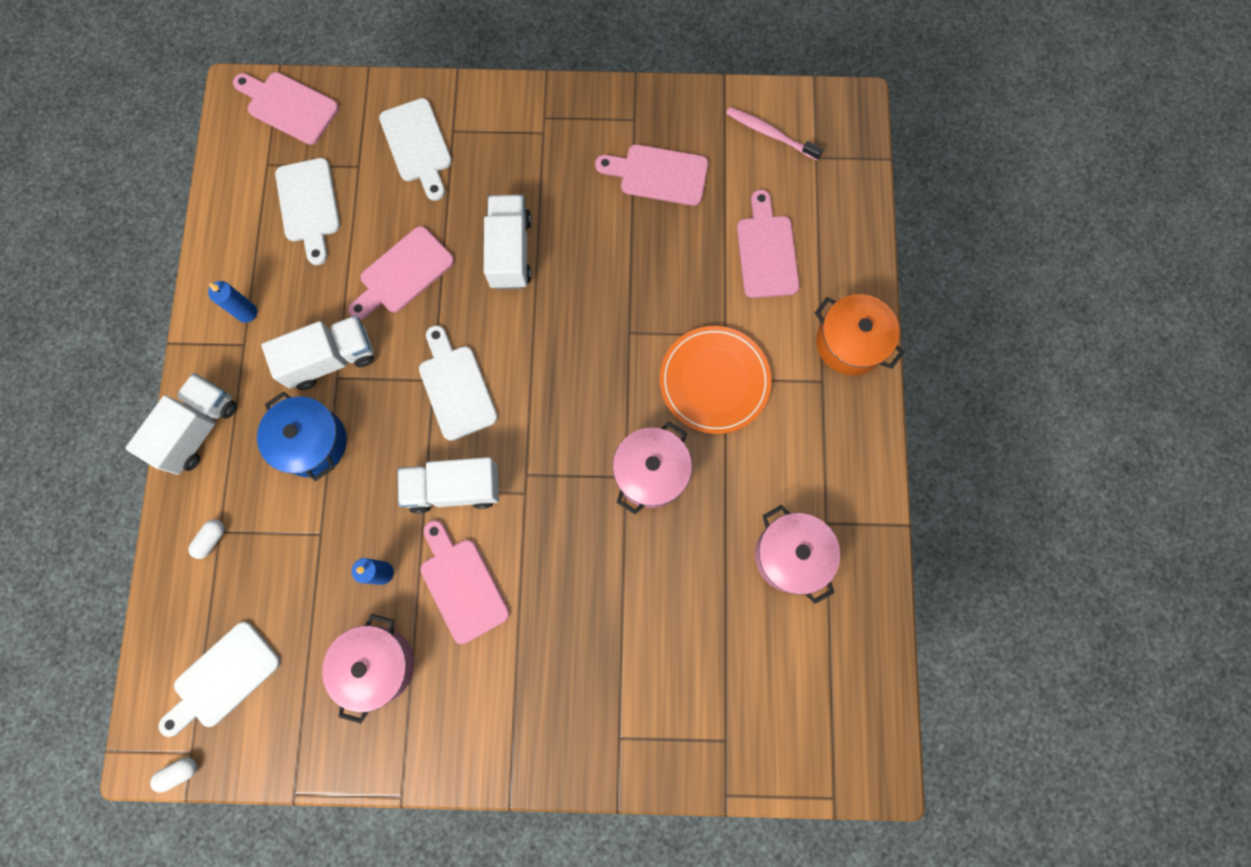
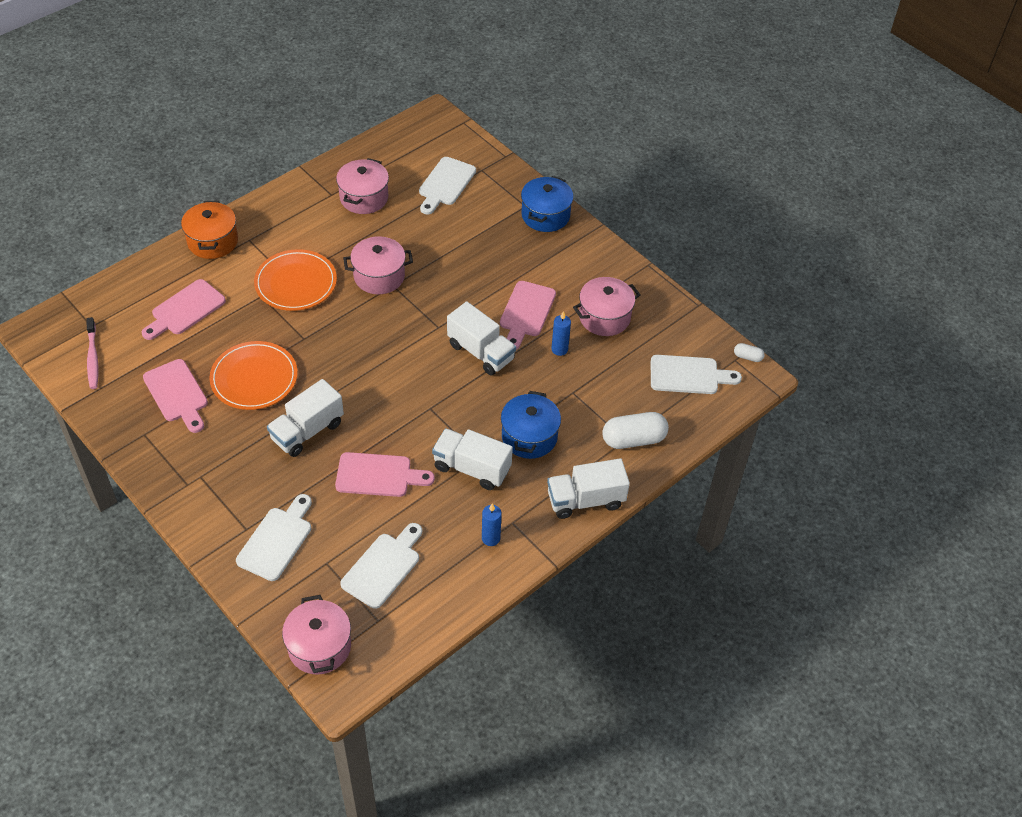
camera: 135 degrees left, 25 degrees down
white capsule [188,519,225,559] -> white capsule [602,412,669,449], size x2.06
pink cutting board [233,72,339,145] -> pink pot [282,595,351,675]
white cutting board [419,325,498,441] -> white cutting board moved to [419,157,476,215]
none -> orange plate [209,341,298,410]
none -> blue pot [521,176,574,232]

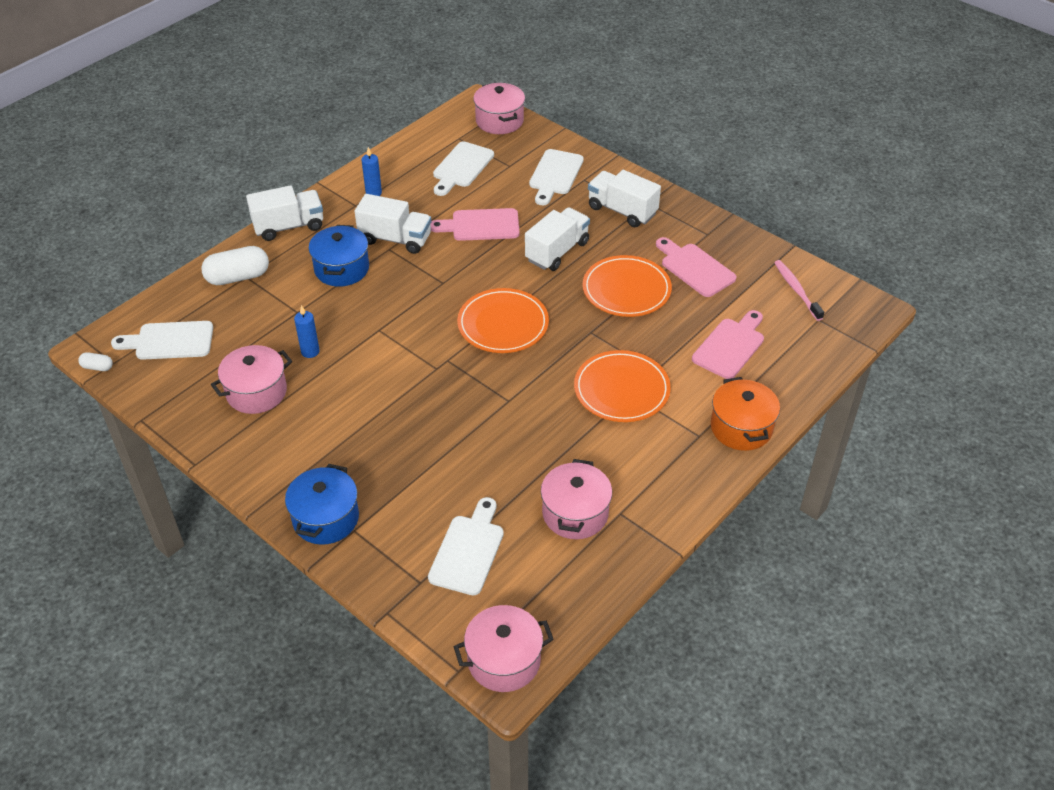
camera: 175 degrees right, 5 degrees down
pink pot [343,236,413,294] -> pink pot moved to [453,605,554,692]
white truck [447,301,516,376] -> white truck moved to [588,170,661,227]
pink cutting board [500,281,556,349] -> none
none -> orange plate [457,288,549,353]

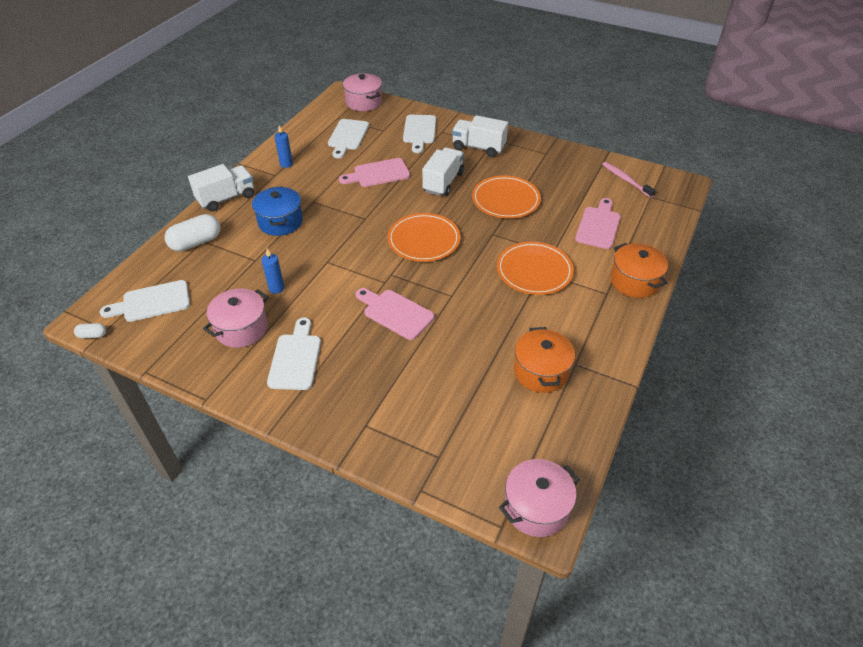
camera: 15 degrees left, 0 degrees up
blue pot [285,464,359,545] -> none
white truck [355,194,432,254] -> none
white cutting board [428,497,504,595] -> white cutting board moved to [267,317,321,390]
pink pot [541,459,612,539] -> orange pot [514,327,575,393]
pink cutting board [656,237,737,297] -> pink cutting board moved to [356,288,434,340]

